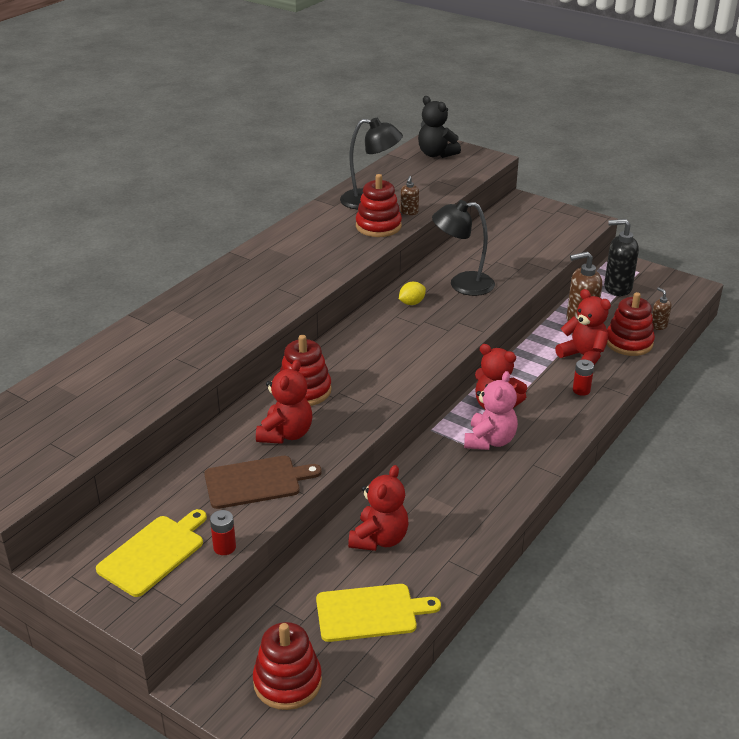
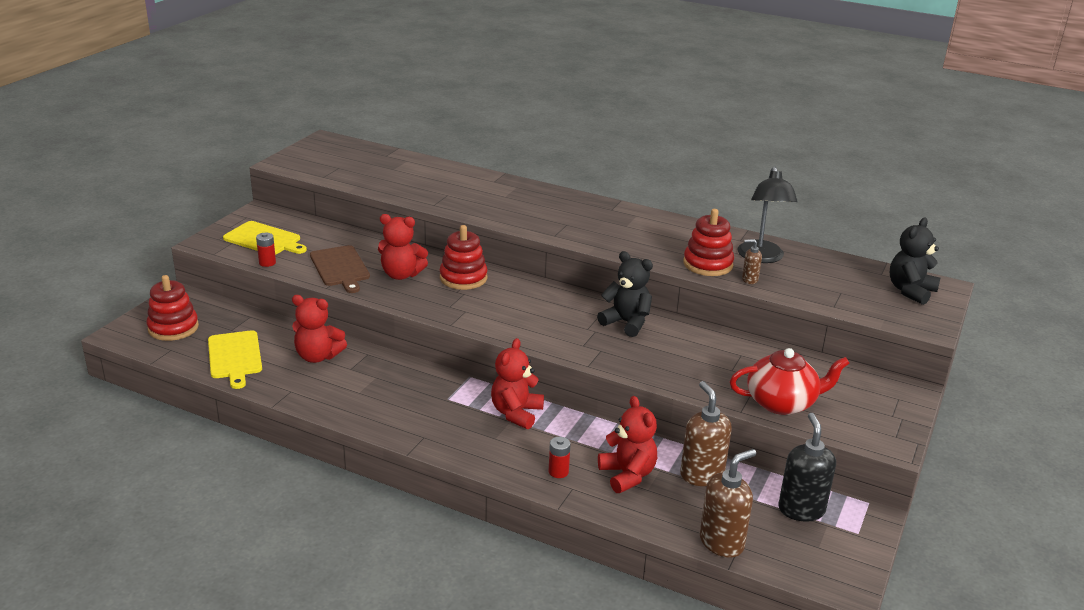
camera: 80 degrees right, 5 degrees down
yellow lemon [399,282,426,305] -> black teddy bear [597,251,653,337]
black lamp [432,200,495,296] -> none
pink teddy bear [464,371,518,450] -> none
red teddy bear [555,289,611,365] -> red teddy bear turned 60 degrees counterclockwise [598,396,657,493]
red stacking toy [607,292,655,356] -> none
brown soap dispenser [652,287,671,330] -> brown soap dispenser [700,449,756,558], size x1.96
none -> red teapot [730,348,850,415]

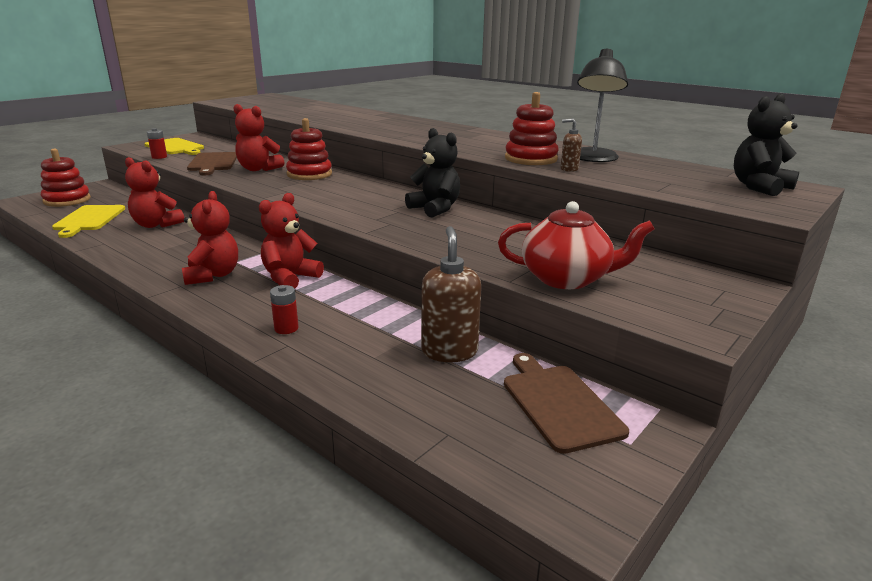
camera: 15 degrees right, 5 degrees down
red teddy bear [598,396,657,493] -> red teddy bear moved to [182,191,238,285]
brown soap dispenser [700,449,756,558] -> none
black soap dispenser [778,413,836,522] -> brown cutting board [504,353,629,454]

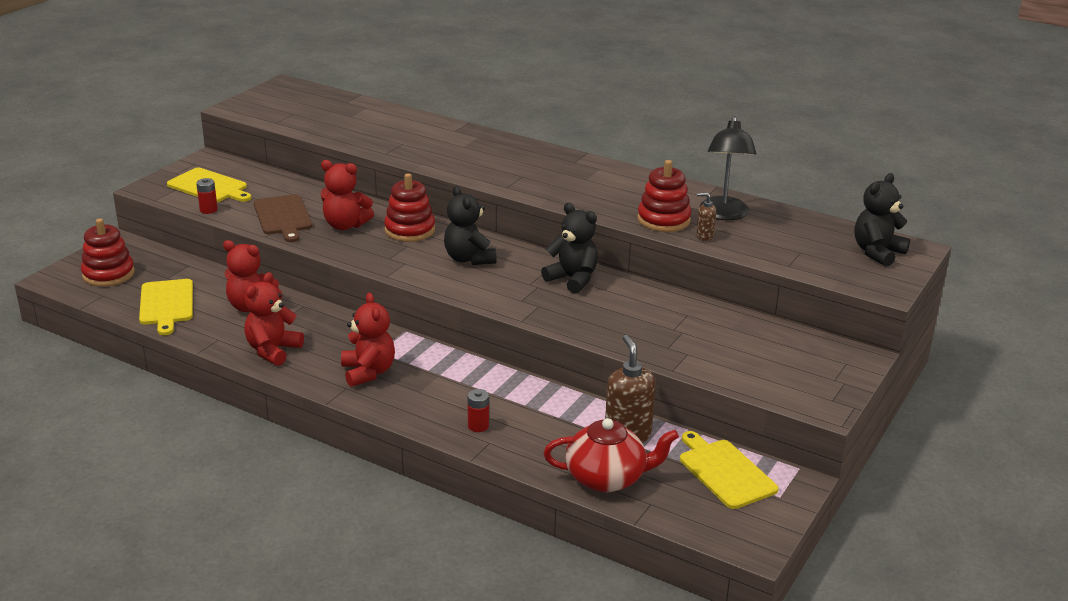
camera: 10 degrees left, 5 degrees up
red teddy bear [259,193,324,289] -> red teddy bear moved to [244,272,304,366]
red teapot [498,201,655,289] -> red teapot moved to [544,418,679,492]
brown cutting board [504,353,629,454] -> yellow cutting board [680,431,779,509]
none -> black teddy bear [444,186,497,265]

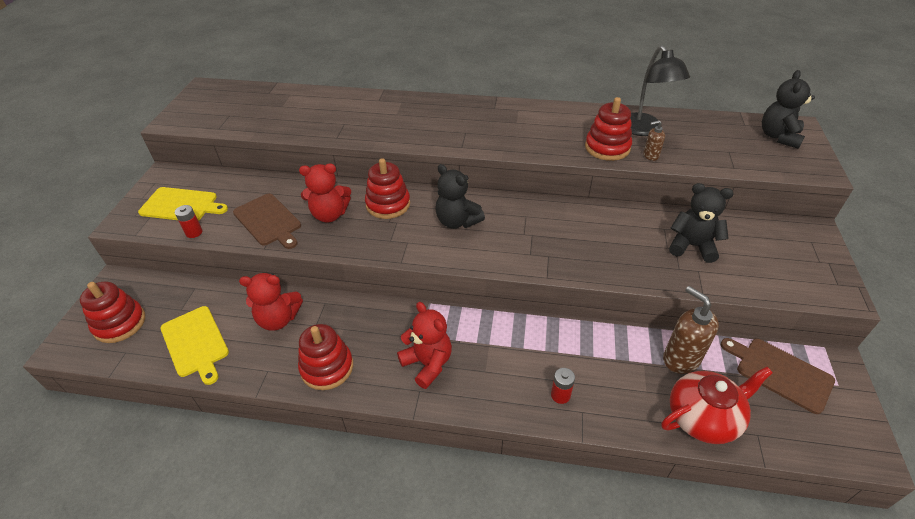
camera: 20 degrees left, 15 degrees up
red teddy bear [244,272,304,366] -> red stacking toy [298,324,353,390]
black teddy bear [541,203,598,294] -> black teddy bear moved to [669,183,734,263]
yellow cutting board [680,431,779,509] -> brown cutting board [720,338,835,414]

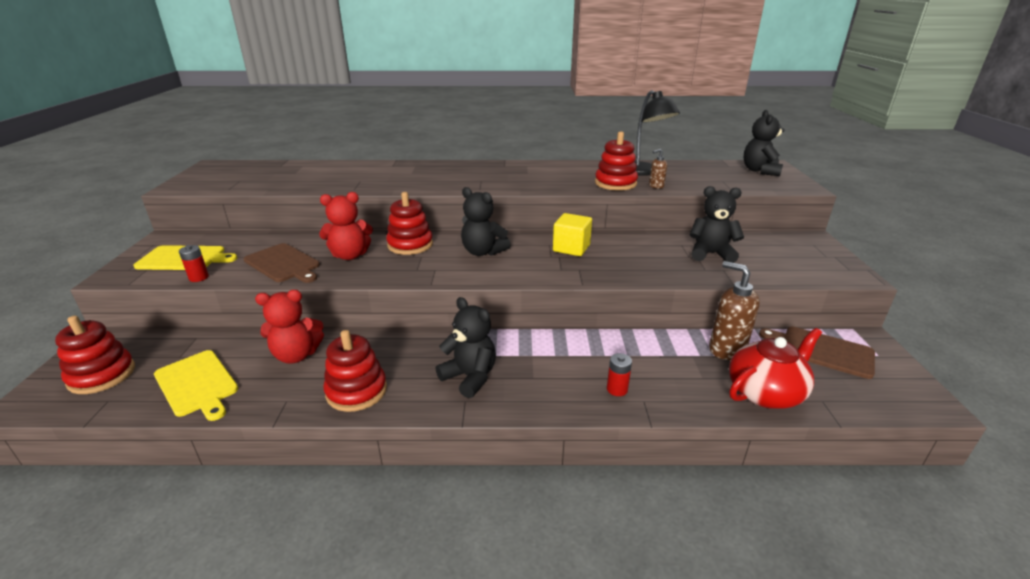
camera: 10 degrees left, 15 degrees down
red teddy bear [397,302,452,389] -> black teddy bear [436,297,496,398]
none -> yellow cube [553,213,592,256]

